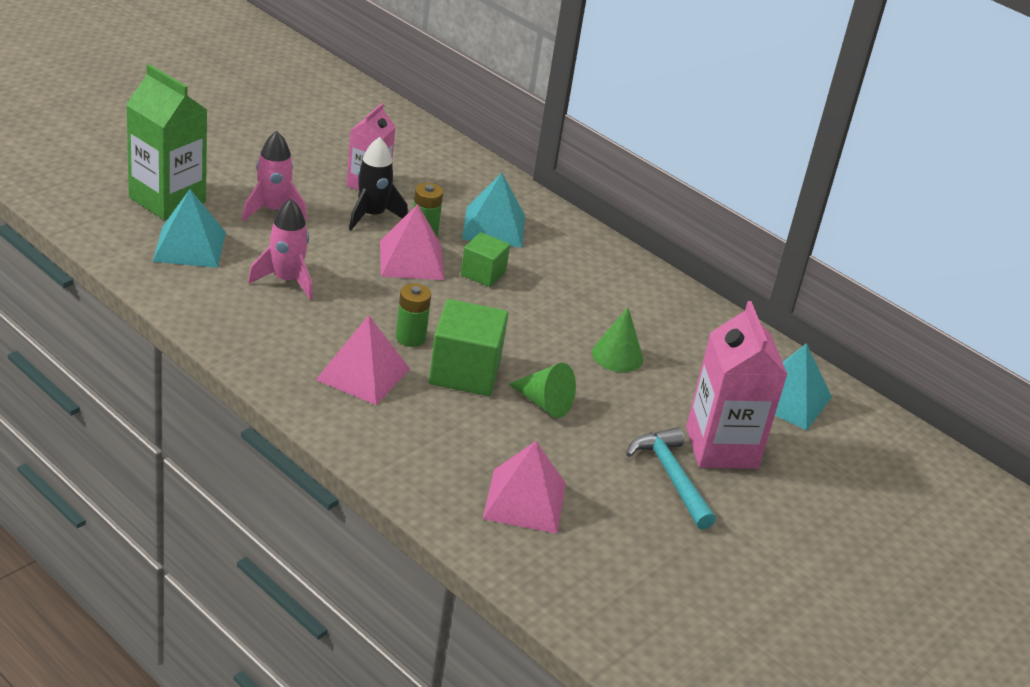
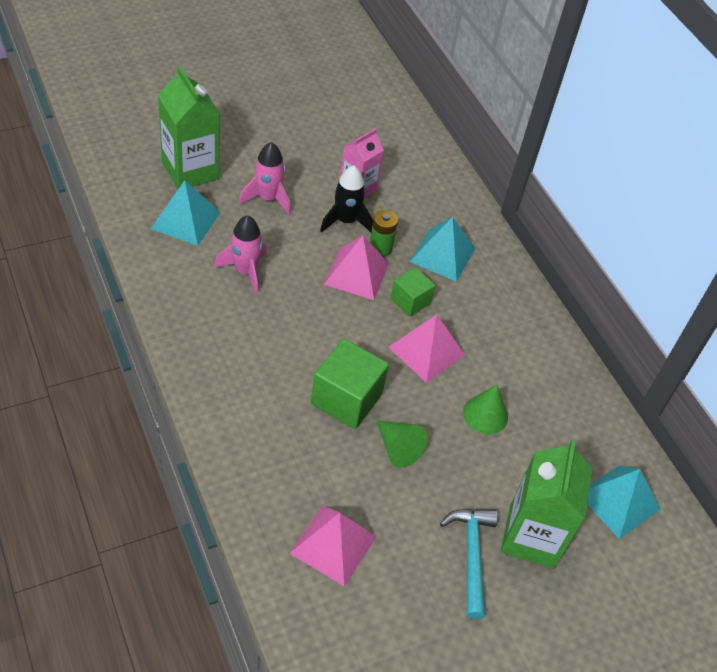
camera: 20 degrees right, 15 degrees up
pink pyramid [316,315,410,405] -> pink pyramid moved to [388,314,465,383]
green battery [396,283,431,347] -> none
pink carton [686,301,788,469] -> green carton [501,440,593,568]

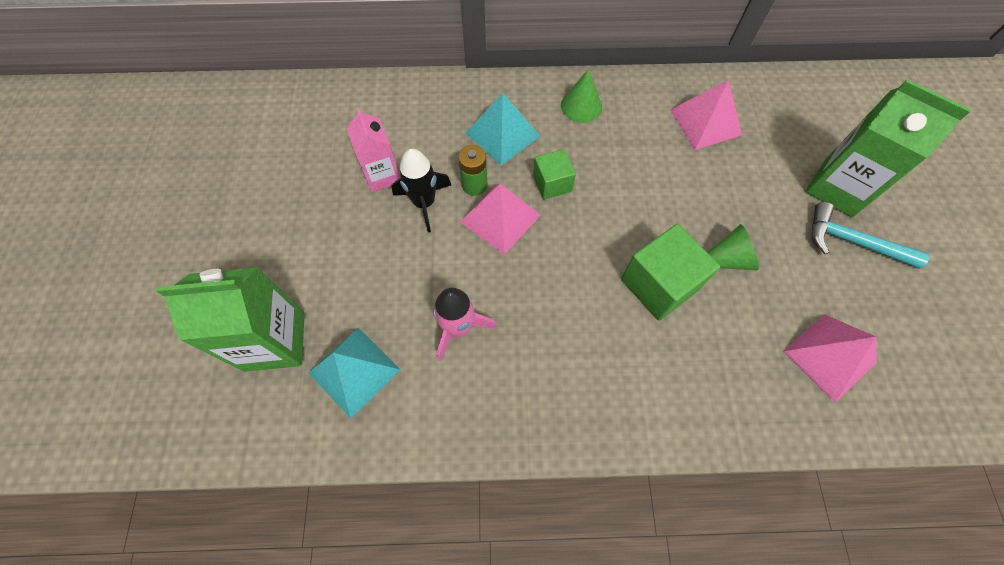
camera: 60 degrees left, 15 degrees up
pink rocket [239,142,291,215] -> none
pink pyramid [388,314,465,383] -> pink pyramid moved to [670,80,742,150]
green cone [463,385,508,434] -> green cone moved to [561,69,602,123]
turquoise pyramid [587,465,661,539] -> none

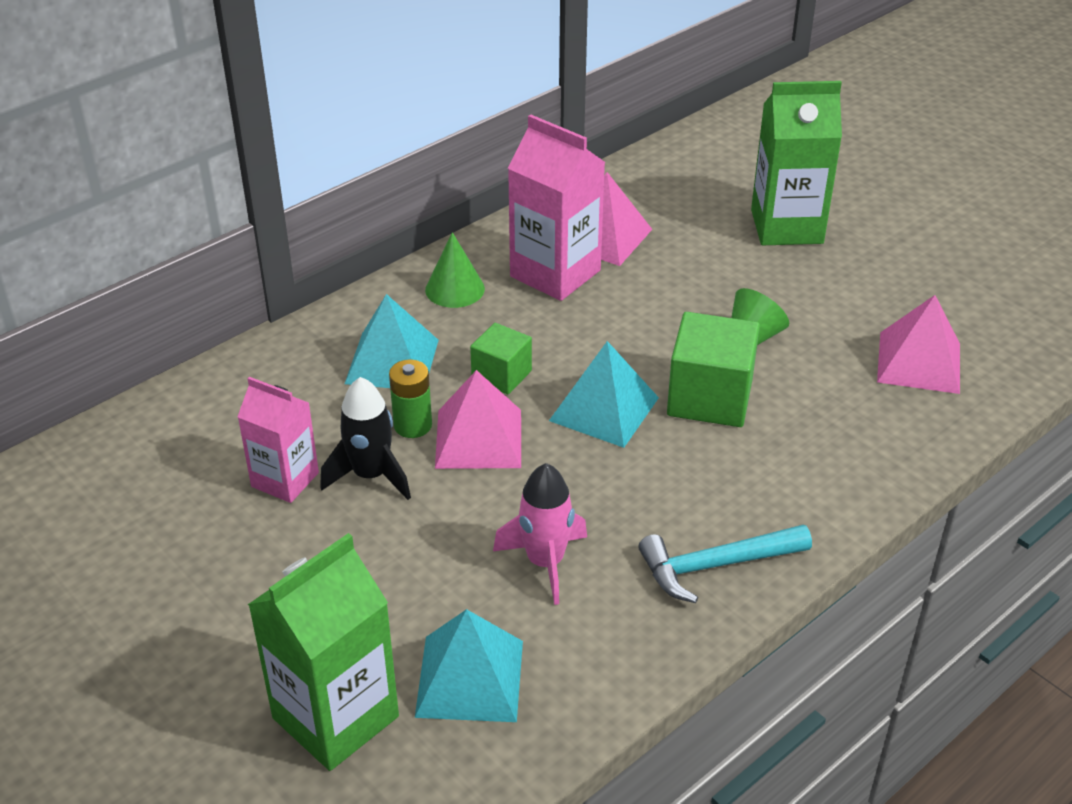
camera: 40 degrees left, 25 degrees down
turquoise hammer [812,202,930,269] -> turquoise hammer moved to [638,524,812,603]
none -> pink carton [508,114,605,301]
none -> turquoise pyramid [549,341,659,448]

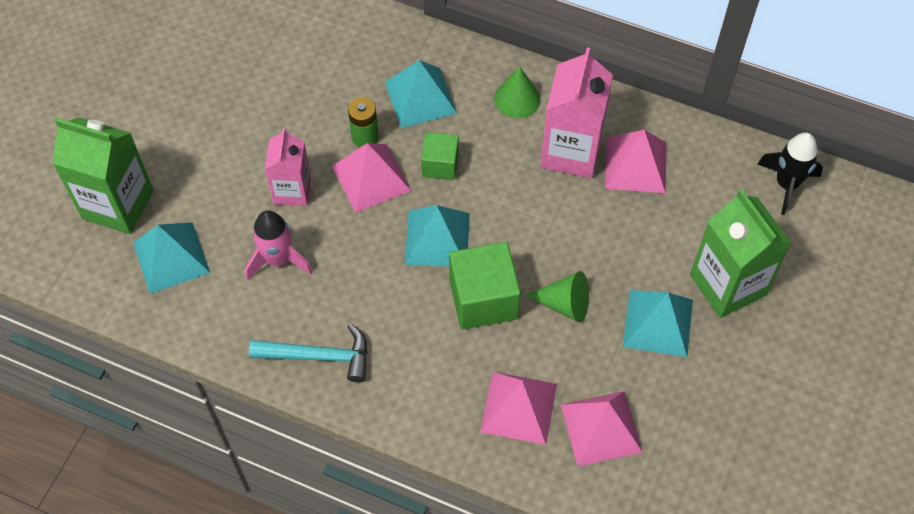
camera: 65 degrees right, 20 degrees up
pink carton [237,377,319,503] -> pink carton moved to [265,128,311,206]
black rocket [320,377,411,500] -> black rocket moved to [757,132,823,215]
turquoise hammer [638,524,812,603] -> turquoise hammer turned 135 degrees clockwise [249,324,368,383]
none -> pink pyramid [480,372,557,445]
none -> turquoise pyramid [623,290,693,357]

